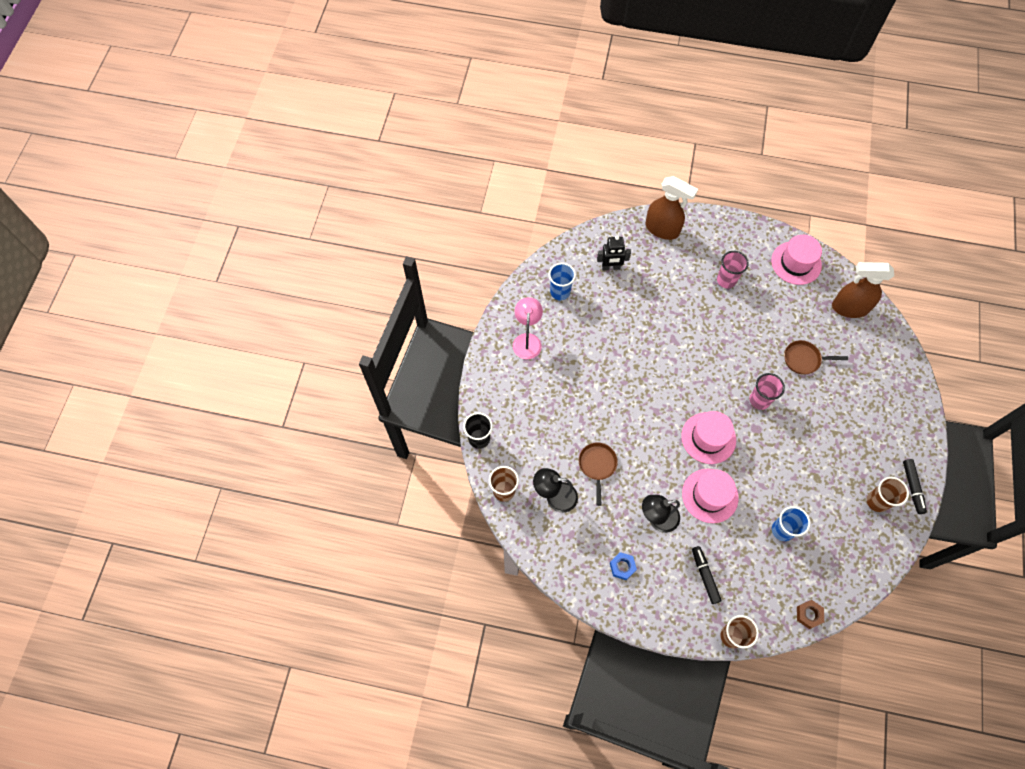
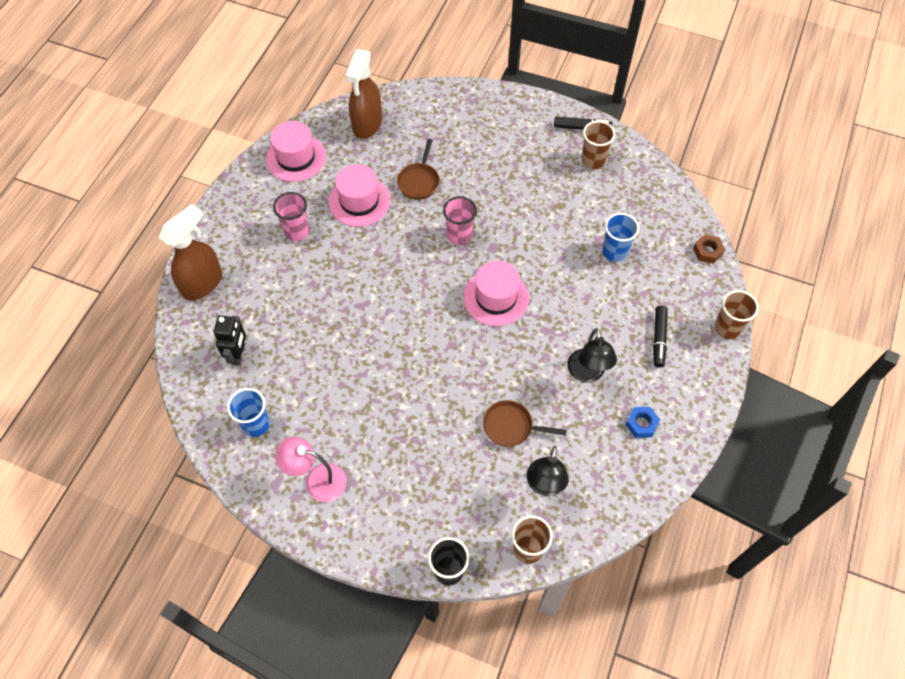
camera: 80 degrees left, 5 degrees down
pink hat [682,469,739,523] -> pink hat moved to [328,164,390,227]
black marker [692,546,722,604] -> black marker turned 75 degrees counterclockwise [653,305,668,368]

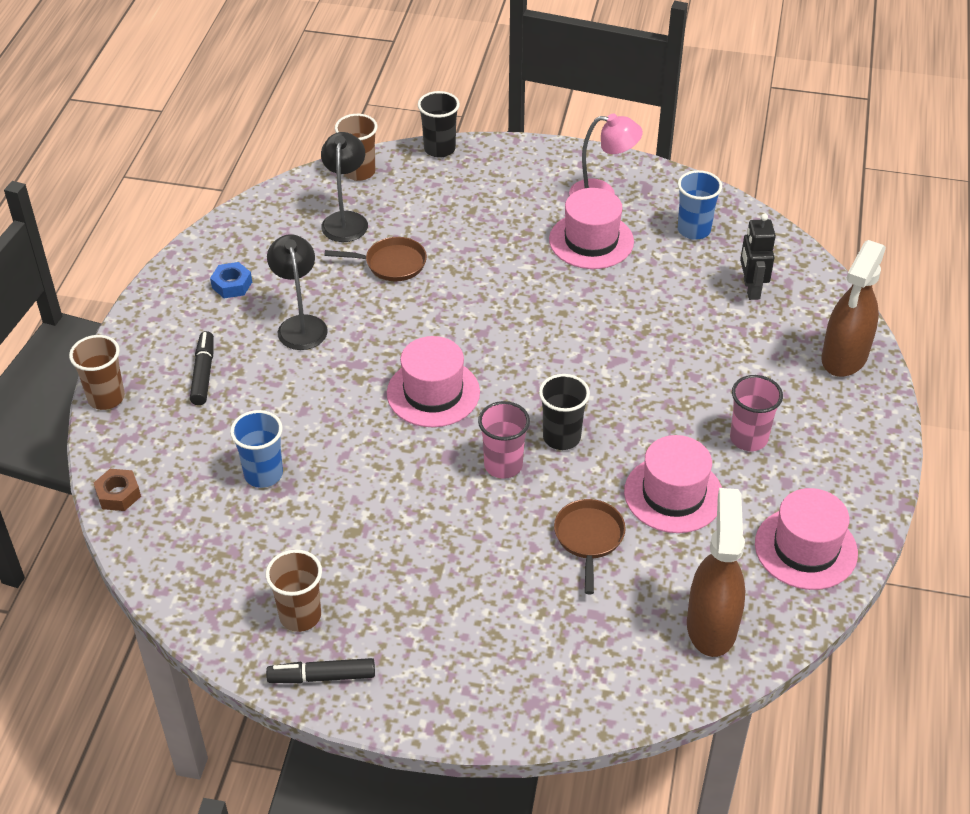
camera: 170 degrees right, 15 degrees down
none -> black cup [539,374,590,450]
none -> pink hat [549,188,634,269]

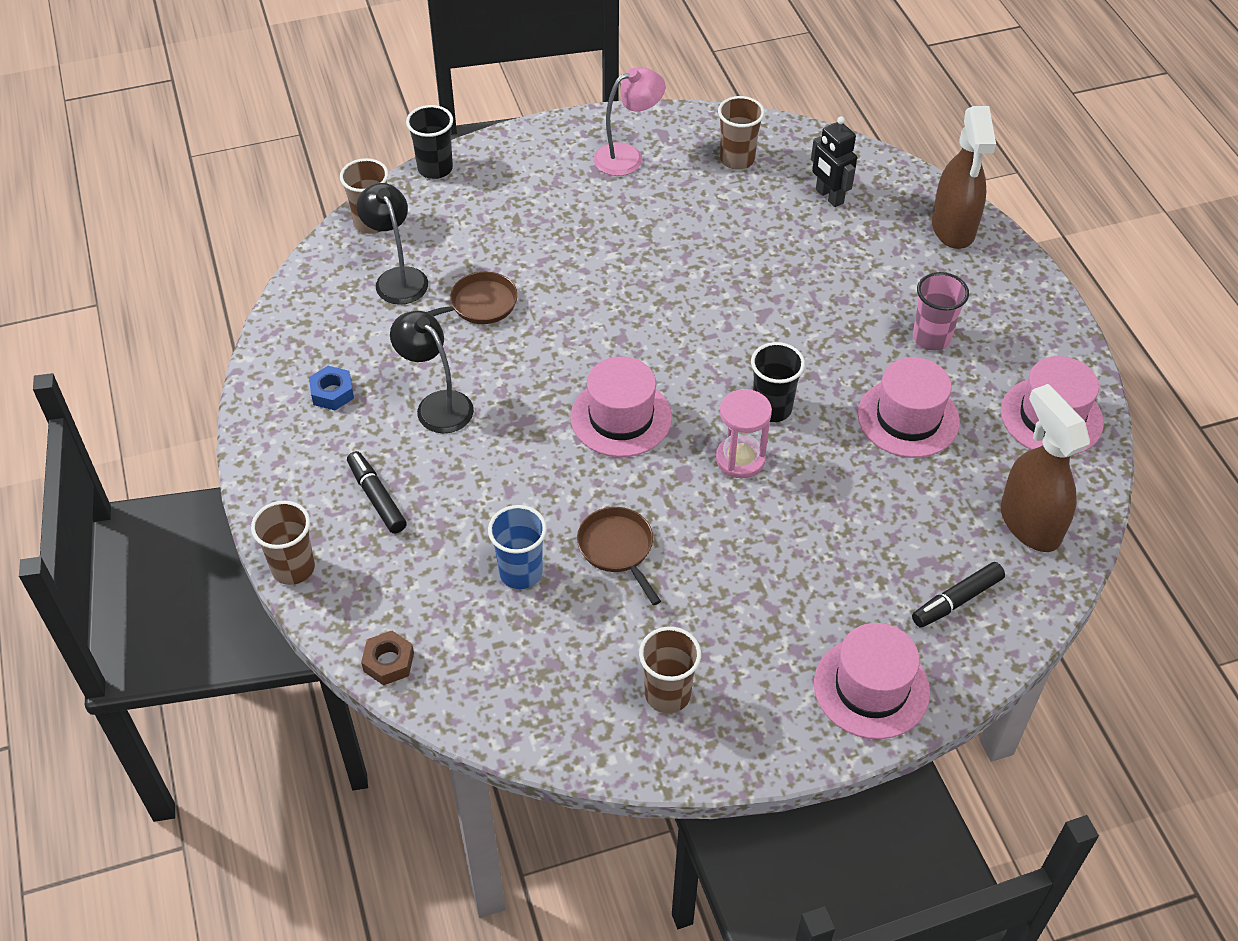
camera: 30 degrees left, 5 degrees up
black marker [266,658,375,683] -> black marker moved to [912,562,1005,627]
pink cup [478,401,530,479] -> pink hourglass [716,389,772,478]
pink hat [549,188,634,269] -> pink hat moved to [814,623,930,739]
brown pan [554,499,626,594] -> brown pan moved to [577,507,661,605]
blue cup [678,170,722,240] -> brown cup [718,96,765,170]

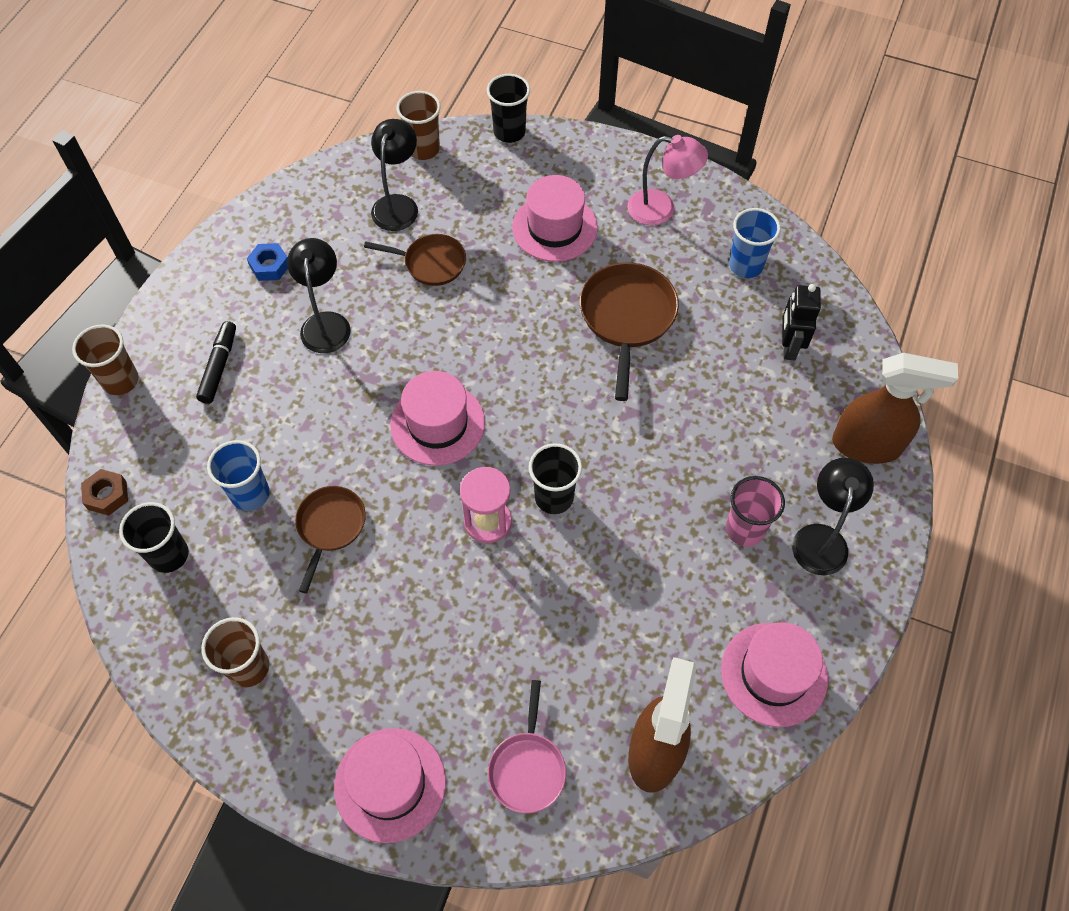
camera: 40 degrees right, 10 degrees up
brown cup [718,96,765,170] -> blue cup [729,208,781,278]
pink hat [858,357,960,458] -> pink hat moved to [512,175,598,262]
black marker [912,562,1005,627] -> pink pan [488,680,566,813]
brown spray bottle [932,106,996,249] -> brown spray bottle turned 120 degrees counterclockwise [832,353,958,464]
none -> black cup [119,502,189,573]
none -> brown pan [580,262,679,401]
none -> black lamp [792,457,874,575]

